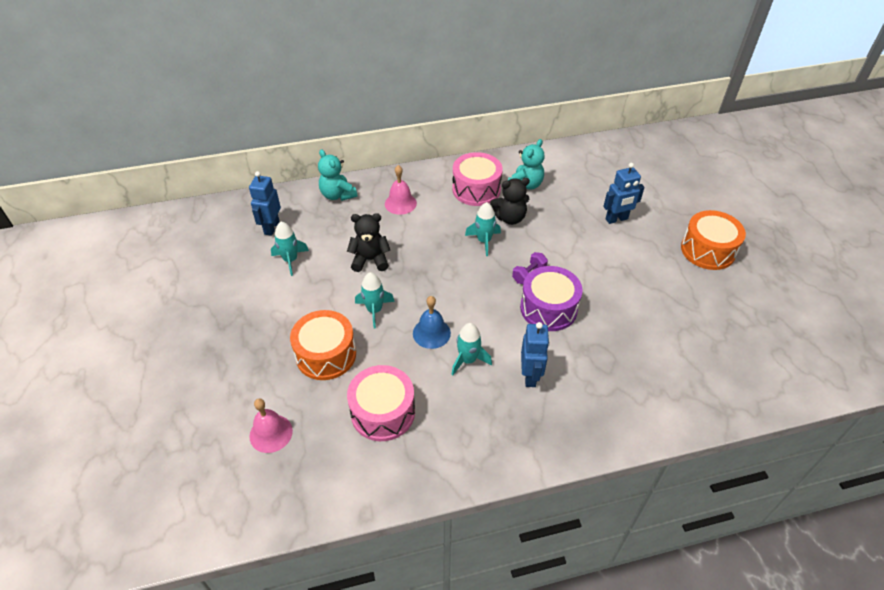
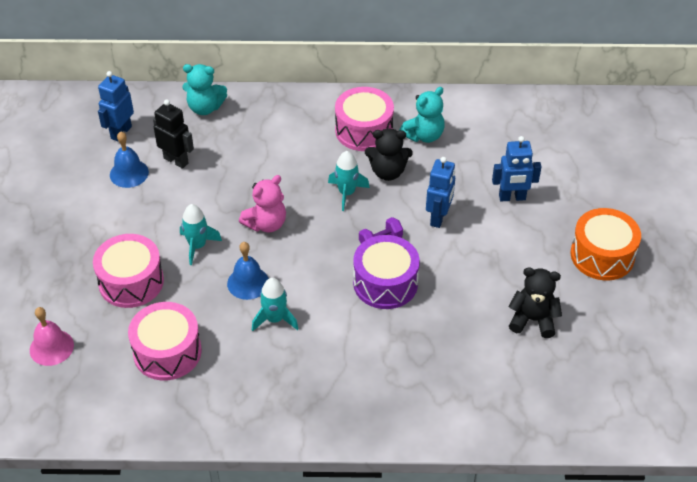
camera: 15 degrees right, 0 degrees up
turquoise rocket [271,222,309,276] -> blue bell [110,131,149,188]
orange drum [290,310,356,380] -> pink drum [93,234,164,308]
turquoise teddy bear [318,150,357,201] -> turquoise teddy bear turned 60 degrees counterclockwise [182,64,227,115]
black teddy bear [347,213,390,272] -> black teddy bear moved to [509,267,562,338]
pink bell [385,165,417,215] -> none
blue robot [521,322,550,387] -> blue robot moved to [426,157,455,228]
none -> black robot [153,99,194,169]
none -> pink teddy bear [239,175,286,232]

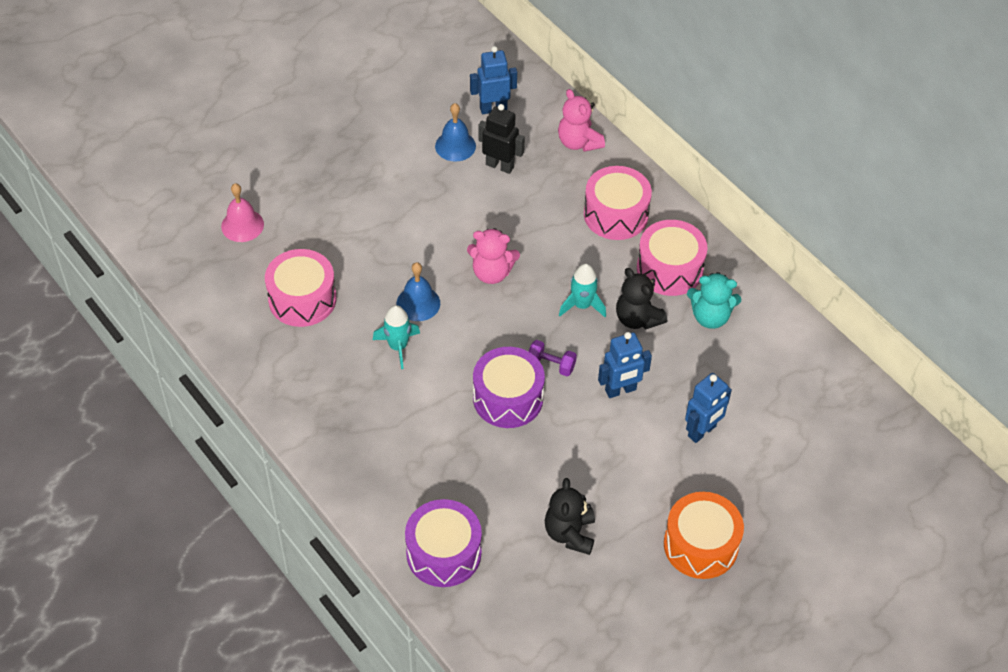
camera: 50 degrees right, 5 degrees up
pink drum [93,234,164,308] -> pink drum moved to [584,166,652,240]
black robot [153,99,194,169] -> black robot turned 60 degrees counterclockwise [478,104,525,174]
turquoise rocket [180,204,222,265] -> none
turquoise teddy bear [182,64,227,115] -> pink teddy bear [558,89,605,152]
blue robot [492,136,542,201] -> blue robot turned 90 degrees counterclockwise [685,373,732,443]
black teddy bear [509,267,562,338] -> black teddy bear turned 150 degrees counterclockwise [544,478,595,555]
none -> purple drum [405,499,482,587]

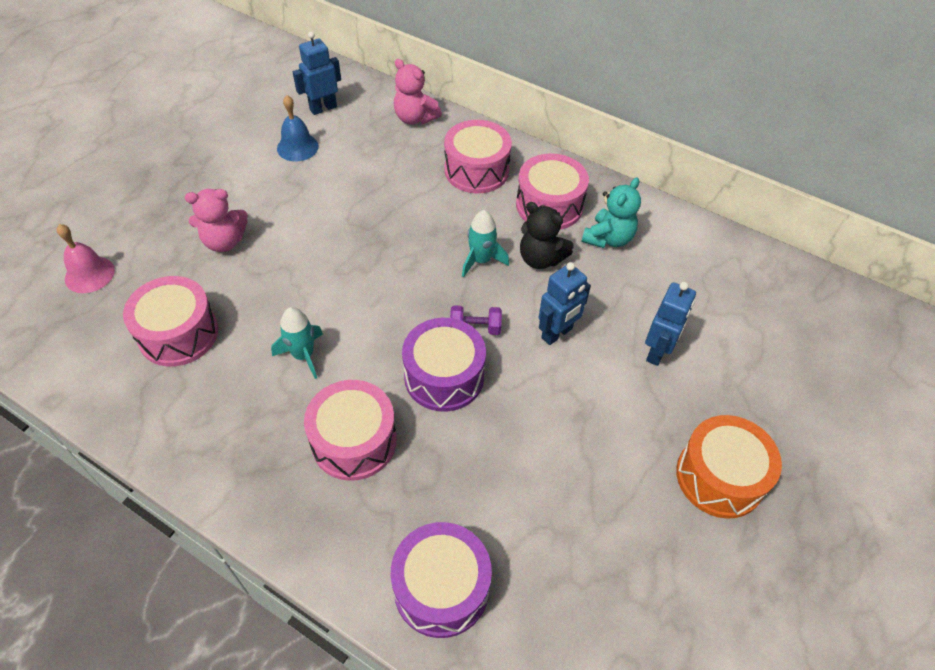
camera: 20 degrees left, 0 degrees up
blue bell [397,262,440,321] -> none
pink teddy bear [467,228,520,284] -> pink teddy bear moved to [185,189,248,252]
black robot [478,104,525,174] -> none
black teddy bear [544,478,595,555] -> none
turquoise teddy bear [687,272,741,329] -> turquoise teddy bear turned 45 degrees counterclockwise [582,178,641,248]
none -> pink drum [304,380,397,481]

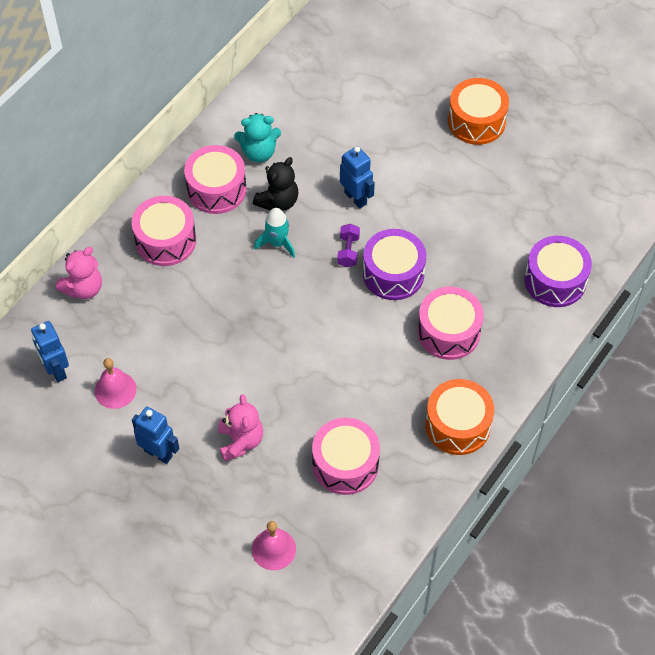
camera: 85 degrees left, 5 degrees up
turquoise rocket [271,307,323,379] -> none
blue bell [277,95,319,161] -> pink bell [95,358,137,409]
turquoise teddy bear [582,178,641,248] -> turquoise teddy bear turned 135 degrees clockwise [234,113,281,162]
blue robot [645,282,696,366] -> blue robot moved to [132,407,179,464]
none -> orange drum [425,379,494,455]

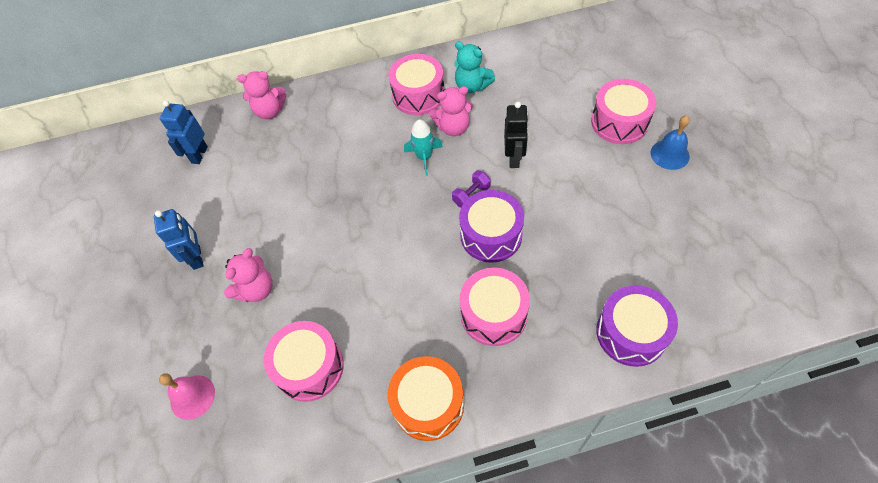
camera: 45 degrees right, 0 degrees up
pink bell [95,358,137,409] -> none
pink drum [132,196,196,266] -> pink drum moved to [591,79,657,144]
black teddy bear [253,157,298,211] -> pink teddy bear [429,86,473,136]
blue robot [340,146,375,209] -> black robot [504,102,529,168]
orange drum [448,78,509,145] -> blue bell [651,116,690,170]

